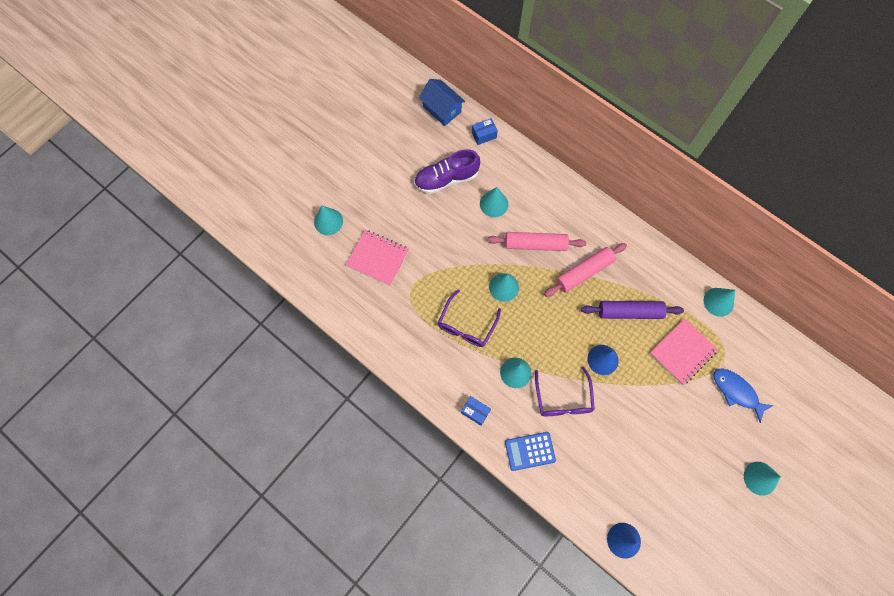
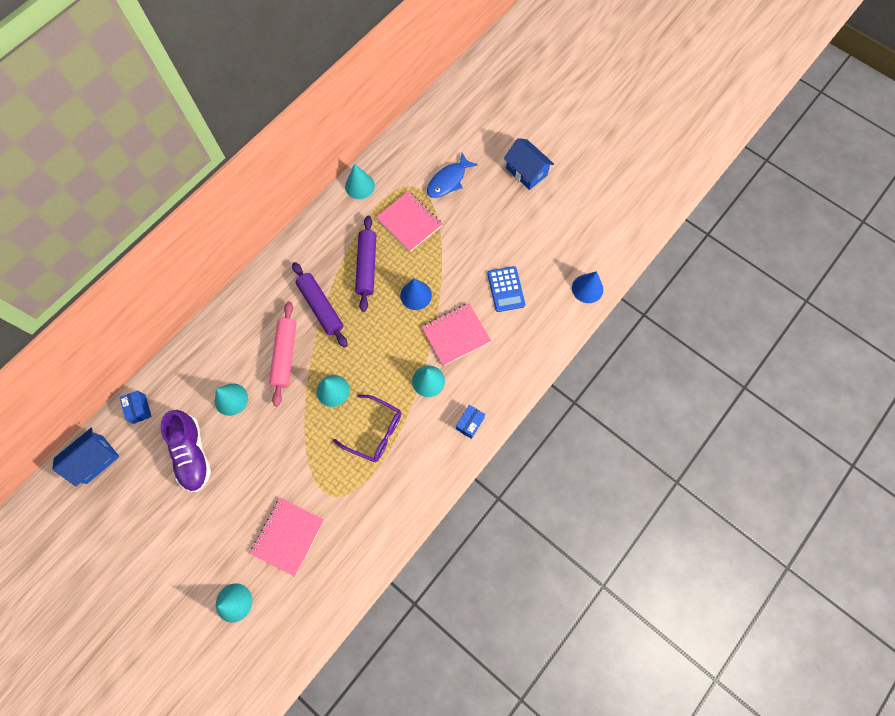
camera: 90 degrees left, 0 degrees up
blue calculator [505,432,556,471] -> blue calculator moved to [487,266,525,312]
purple glasses [535,366,595,416] -> pink notebook [422,303,491,366]
pink rolling pin [544,243,627,297] -> purple rolling pin [292,262,348,348]
turquoise cone [744,462,781,496] -> blue house [504,138,554,190]

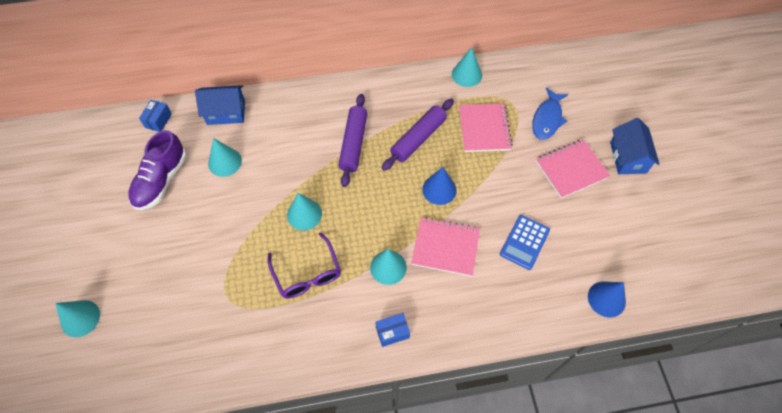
camera: 40 degrees right, 10 degrees down
blue house [53,428,119,486] -> blue house moved to [195,85,245,125]
pink notebook [250,498,324,577] -> pink notebook moved to [536,139,610,198]
pink rolling pin [269,301,297,406] -> none
blue fish [427,153,478,198] -> blue fish turned 60 degrees counterclockwise [532,87,569,140]

